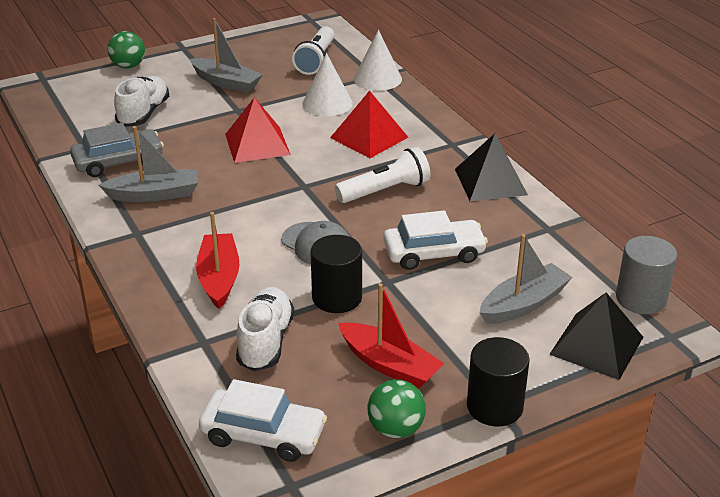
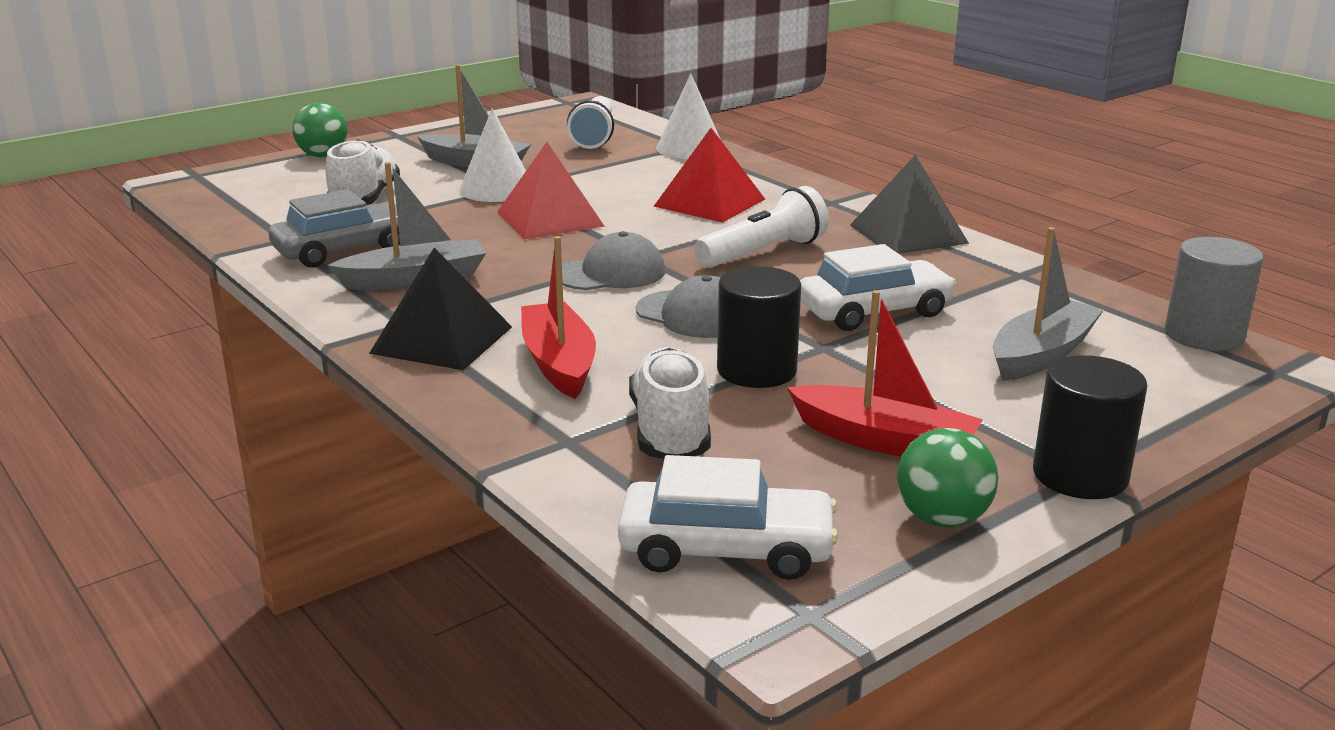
camera: 10 degrees left, 10 degrees down
white cone [302,53,353,116] -> white cone moved to [459,108,526,202]
black pyramid [549,293,643,380] -> black pyramid moved to [369,248,512,370]
none -> grey cap [562,231,665,290]

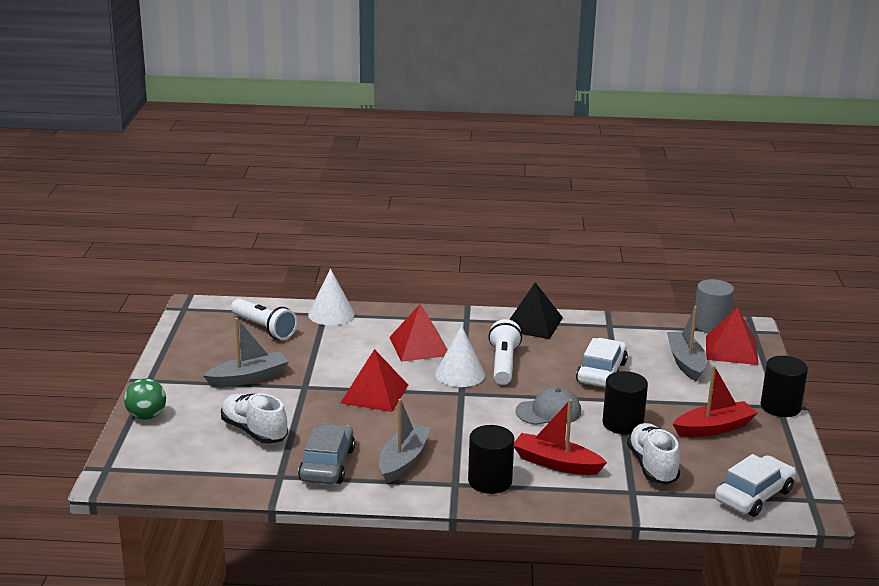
camera: 50 degrees left, 0 degrees up
black pyramid [369,248,512,370] -> black cylinder [468,425,514,494]
white cone [459,108,526,202] -> white cone moved to [435,325,485,387]
grey cap [562,231,665,290] -> none
white shoe [629,347,711,459] -> white shoe turned 45 degrees clockwise [627,423,680,485]
green ball [897,428,998,528] -> none
none -> red pyramid [706,307,758,365]

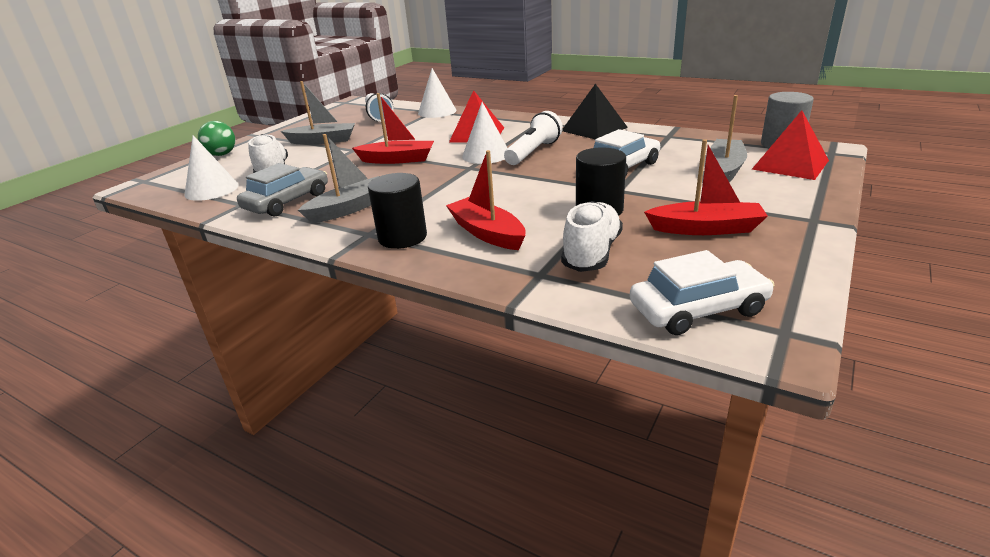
camera: 30 degrees right, 5 degrees up
red pyramid [340,349,408,412] -> red boat [352,93,434,164]
grey cap [515,387,581,425] -> none
black cylinder [761,356,808,417] -> none
none -> white cone [184,135,239,201]

